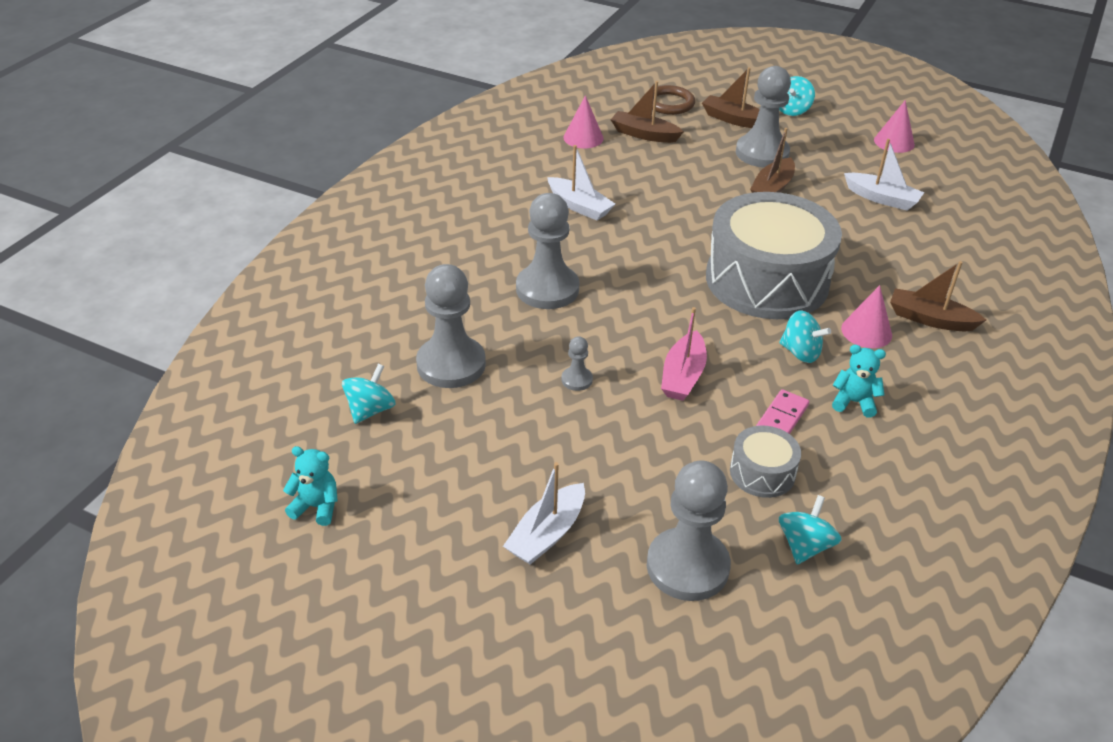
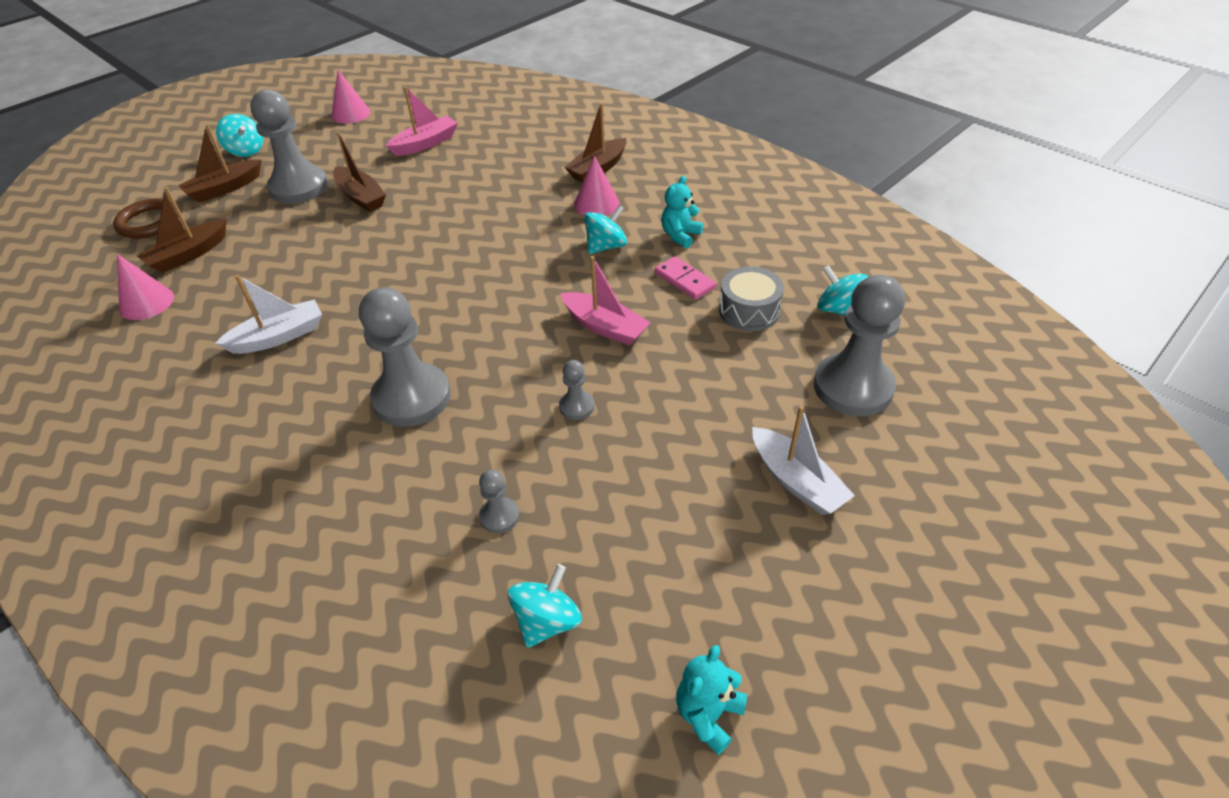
camera: 70 degrees left, 5 degrees up
turquoise spinning top [342,364,395,424] -> turquoise spinning top turned 75 degrees clockwise [508,564,582,648]
grey pawn [416,264,486,388] -> grey pawn [479,470,520,533], size x0.45
grey drum [706,192,842,319] -> none
white boat [844,139,924,211] -> pink boat [386,86,458,156]

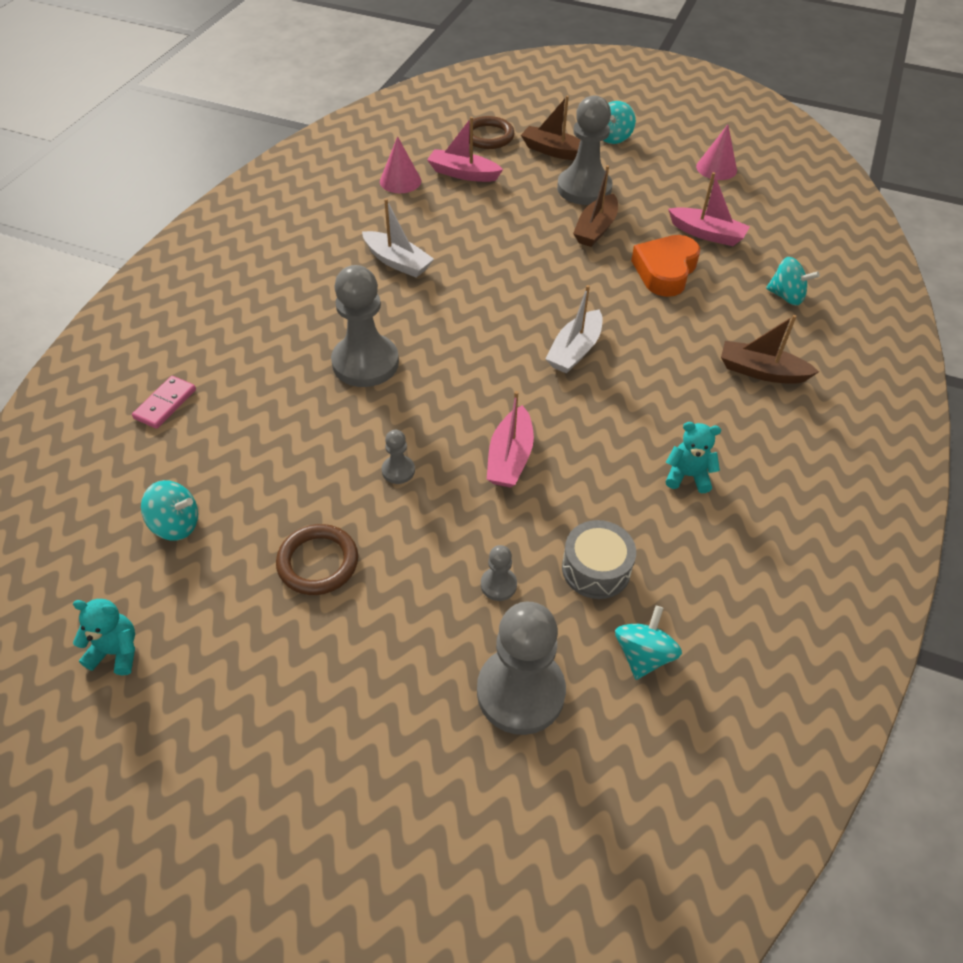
camera: 65 degrees right, 5 degrees up
brown boat [137,187,227,273] -> pink boat [427,117,503,182]
grey pawn [479,470,520,533] -> grey pawn moved to [481,545,517,601]
pink cone [574,155,620,216] -> none
turquoise spinning top [584,205,627,254] -> turquoise spinning top moved to [766,257,820,306]
pink domino [655,256,716,300] -> pink domino moved to [132,376,196,429]
white boat [752,406,855,515] -> white boat moved to [546,285,603,374]
none -> brown ring [276,524,358,595]
none -> orange heart [631,235,700,297]

